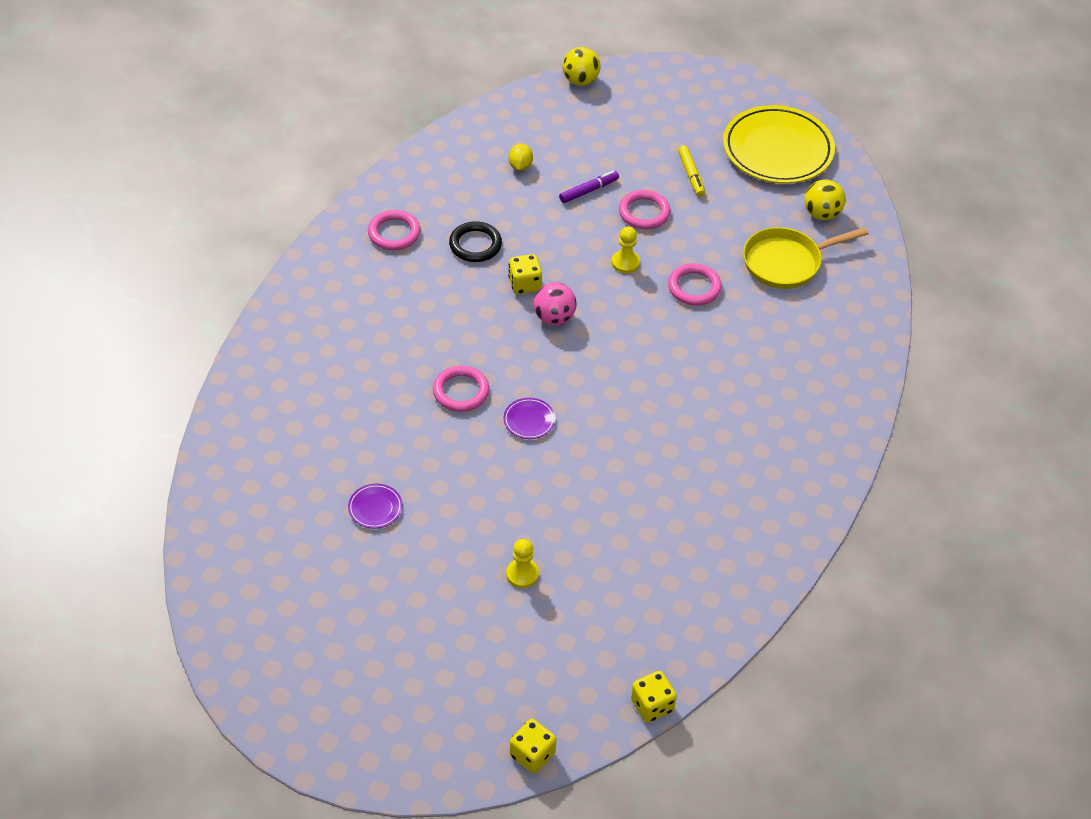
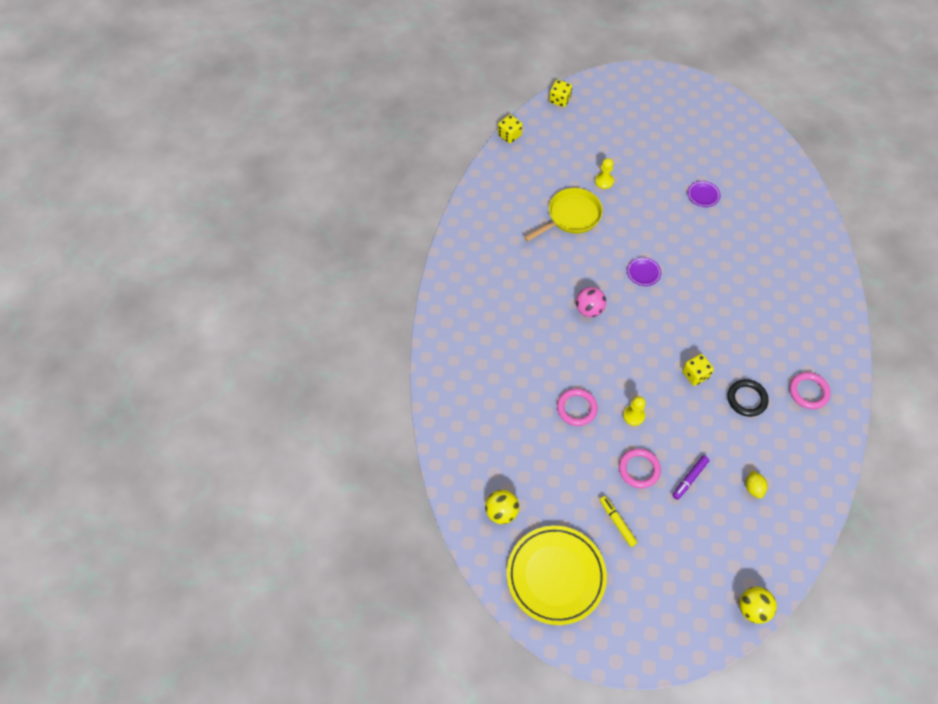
camera: 165 degrees right, 10 degrees up
pink ring [433,366,489,412] -> none
pink ball [534,282,577,325] -> pink ball moved to [576,287,606,317]
yellow pan [743,227,869,289] -> yellow pan moved to [524,188,603,242]

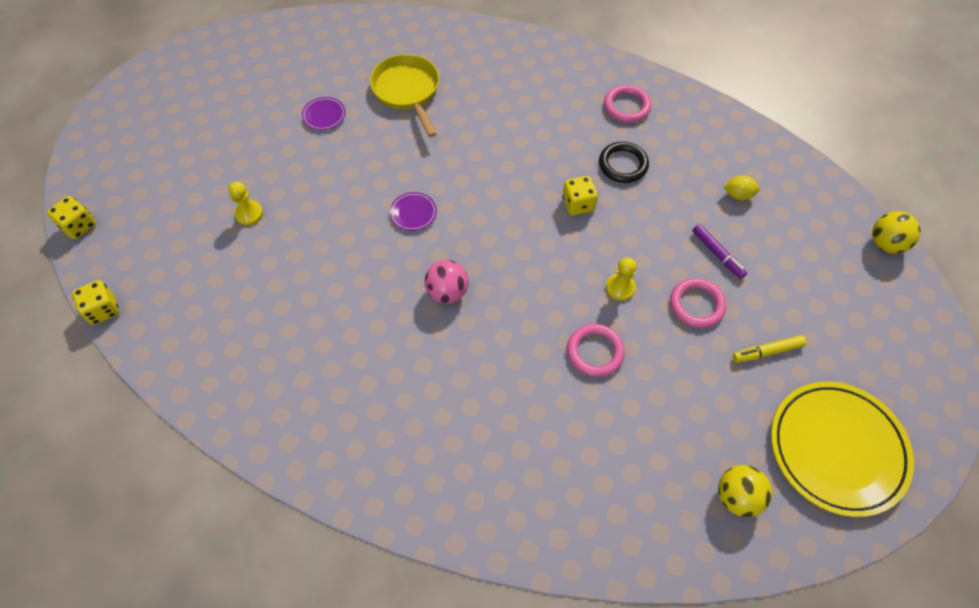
camera: 75 degrees left, 0 degrees up
yellow pan [524,188,603,242] -> yellow pan moved to [370,54,439,137]

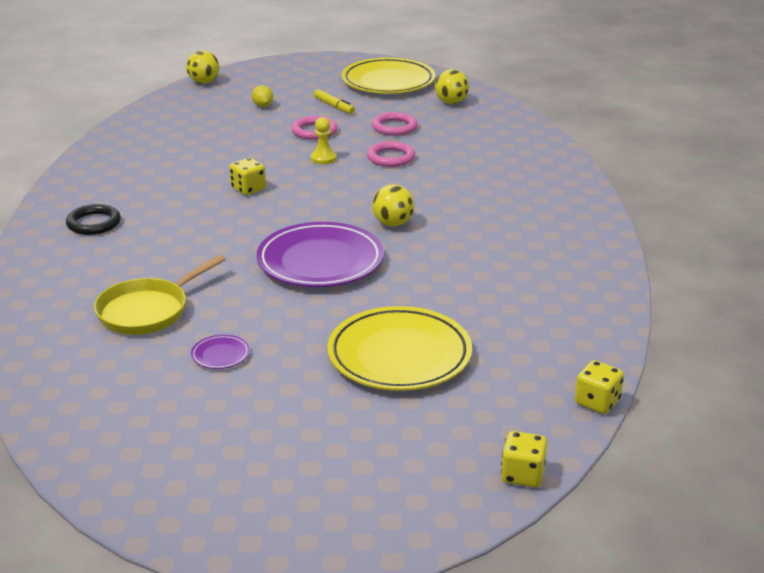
camera: 115 degrees left, 30 degrees down
yellow pawn [228,182,263,225] -> yellow plate [327,306,472,391]
purple plate [390,192,437,231] -> purple plate [256,222,384,287], size x2.46
pink ball [425,260,468,304] -> yellow ball [372,184,414,227]
black ring [599,142,649,183] -> black ring moved to [66,204,121,235]
pink ring [604,85,651,123] -> pink ring moved to [372,112,418,136]
purple marker [692,224,747,279] -> none
yellow lemon [723,175,760,201] -> yellow lemon moved to [252,85,273,107]

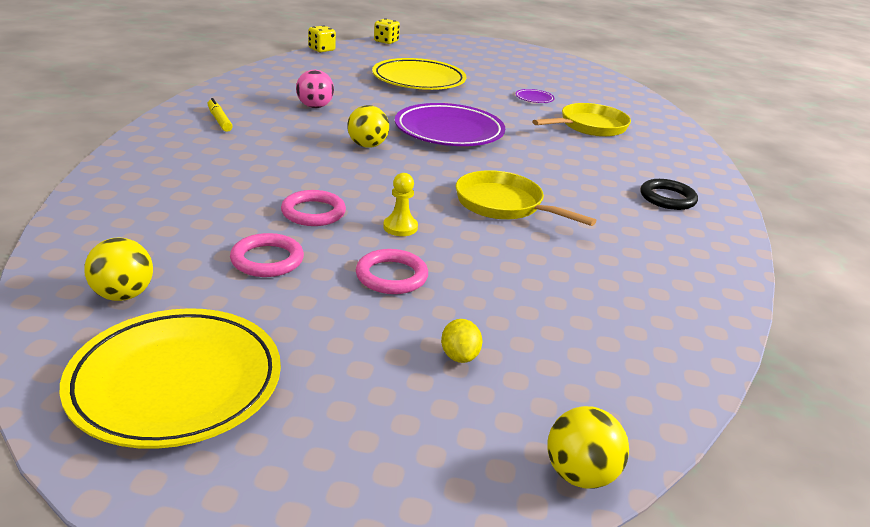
camera: 170 degrees left, 0 degrees up
yellow dice [230,158,266,195] -> yellow pan [456,170,597,226]
yellow marker [314,89,355,114] -> yellow marker moved to [208,98,233,132]
none -> pink ball [296,70,334,108]

